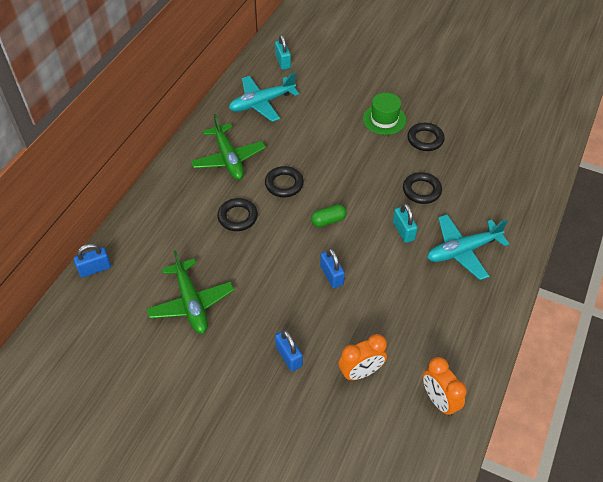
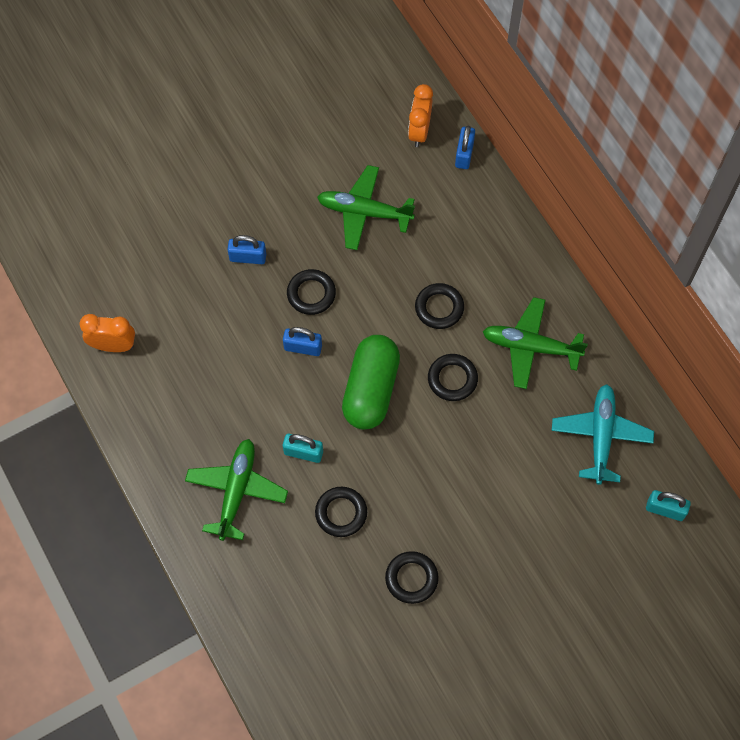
camera: 125 degrees right, 15 degrees up
green capsule [311,204,347,227] -> green capsule [342,335,400,430], size x2.15
orange clock [339,334,387,380] -> orange clock moved to [408,84,433,147]
green hat [363,93,406,135] -> none
turquoise plane [427,214,509,280] -> green plane [185,439,288,541]
none -> black ring [287,269,336,315]

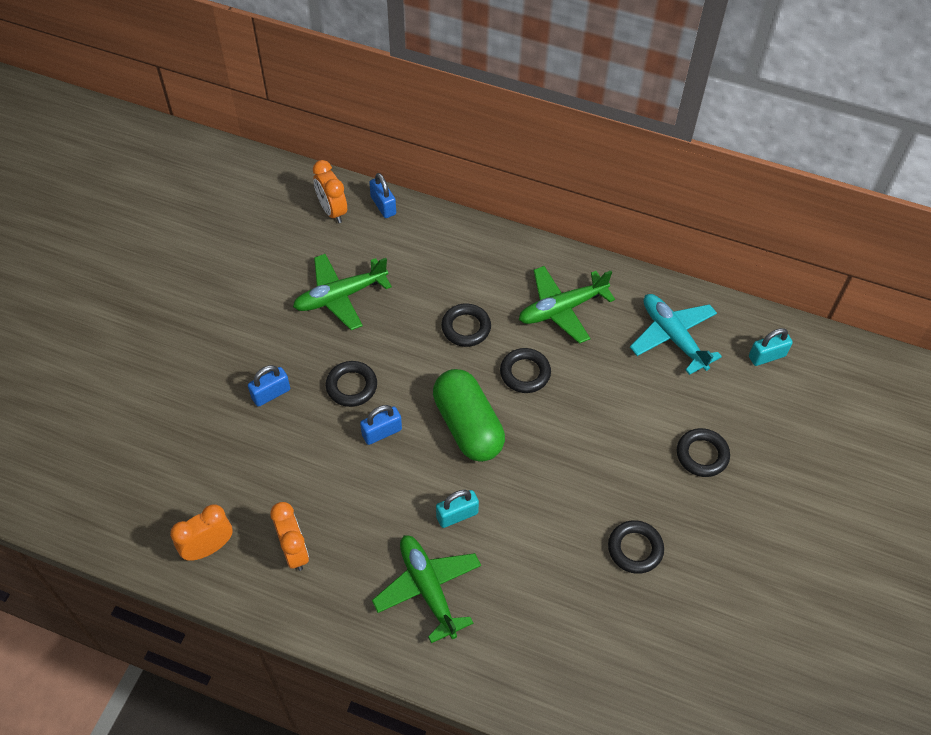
camera: 40 degrees left, 10 degrees down
black ring [315,487,367,537] -> black ring moved to [677,428,730,477]
none -> orange clock [270,502,309,571]

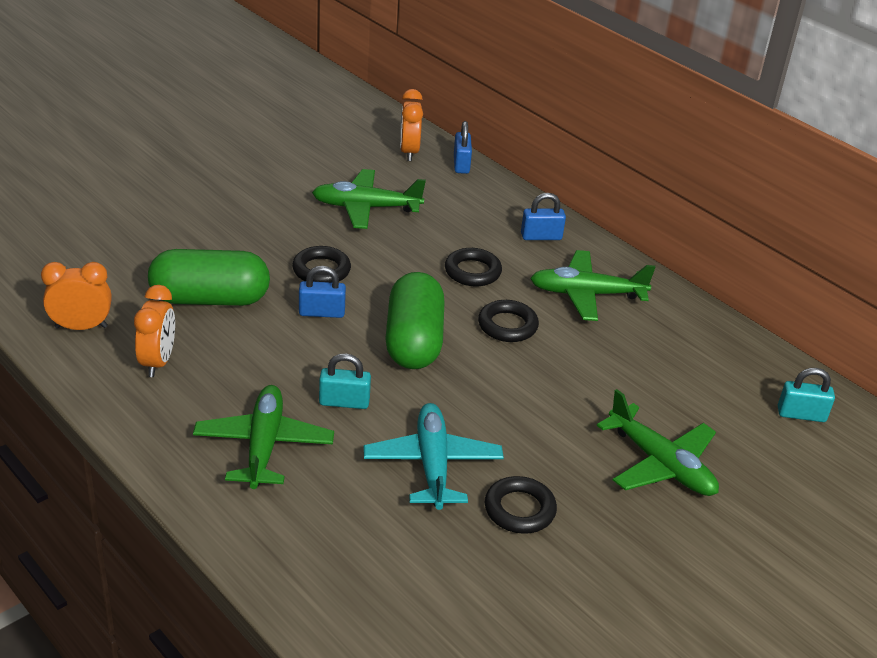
camera: 25 degrees right, 20 degrees down
blue padlock [248,365,290,407] -> blue padlock moved to [521,193,566,240]
turquoise plane [630,294,722,375] -> turquoise plane moved to [364,403,504,510]
black ring [677,428,730,477] -> green plane [597,389,719,496]
none -> green capsule [148,249,270,306]

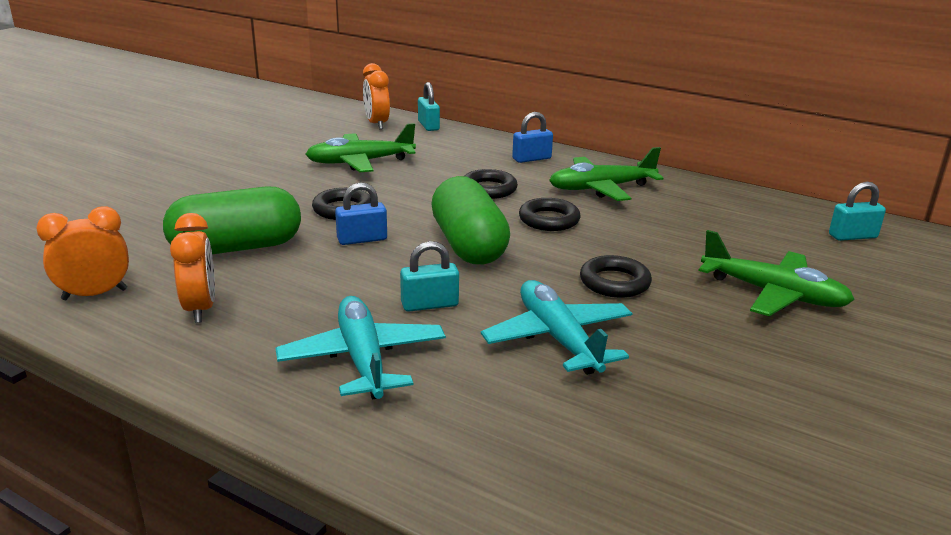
camera: 15 degrees left, 10 degrees down
green plane [193,385,334,489] -> turquoise plane [275,296,446,400]
blue padlock [454,121,472,174] -> turquoise padlock [418,82,440,131]
black ring [485,476,557,534] -> black ring moved to [580,255,652,298]

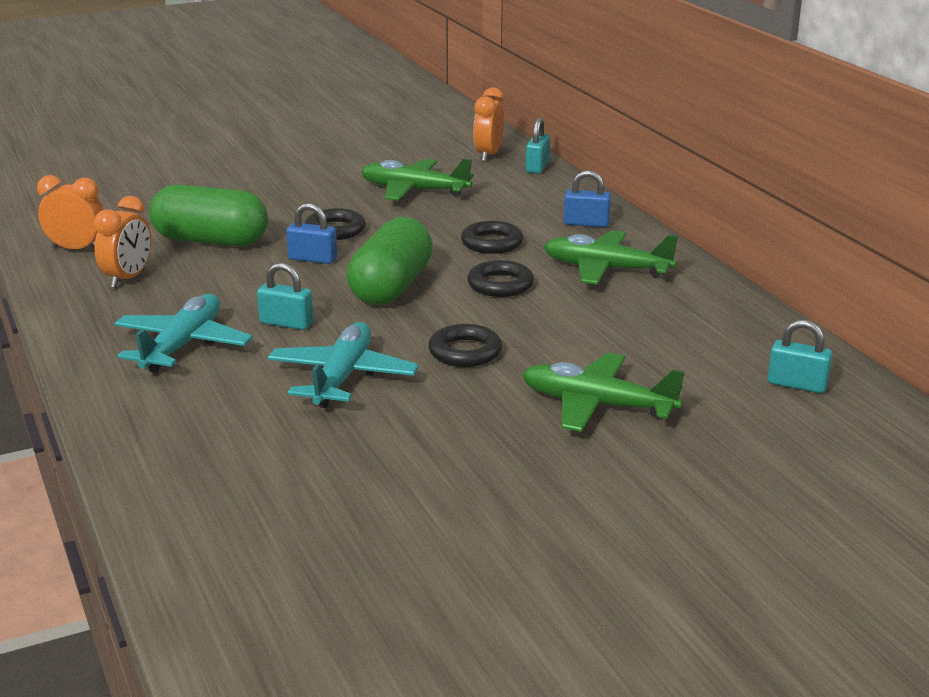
camera: 35 degrees right, 0 degrees up
green plane [699,230,855,316] -> green plane turned 135 degrees clockwise [522,353,685,432]

